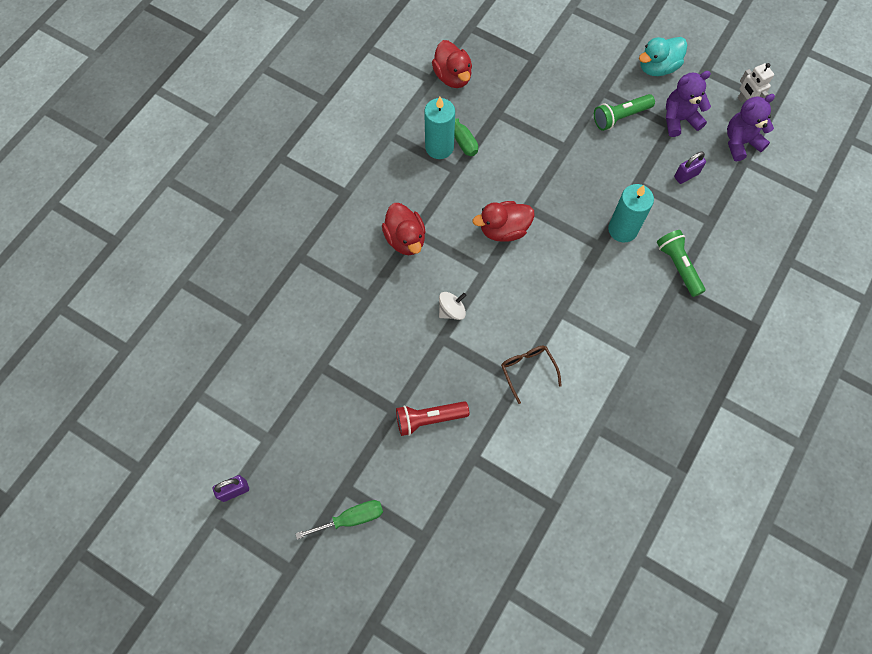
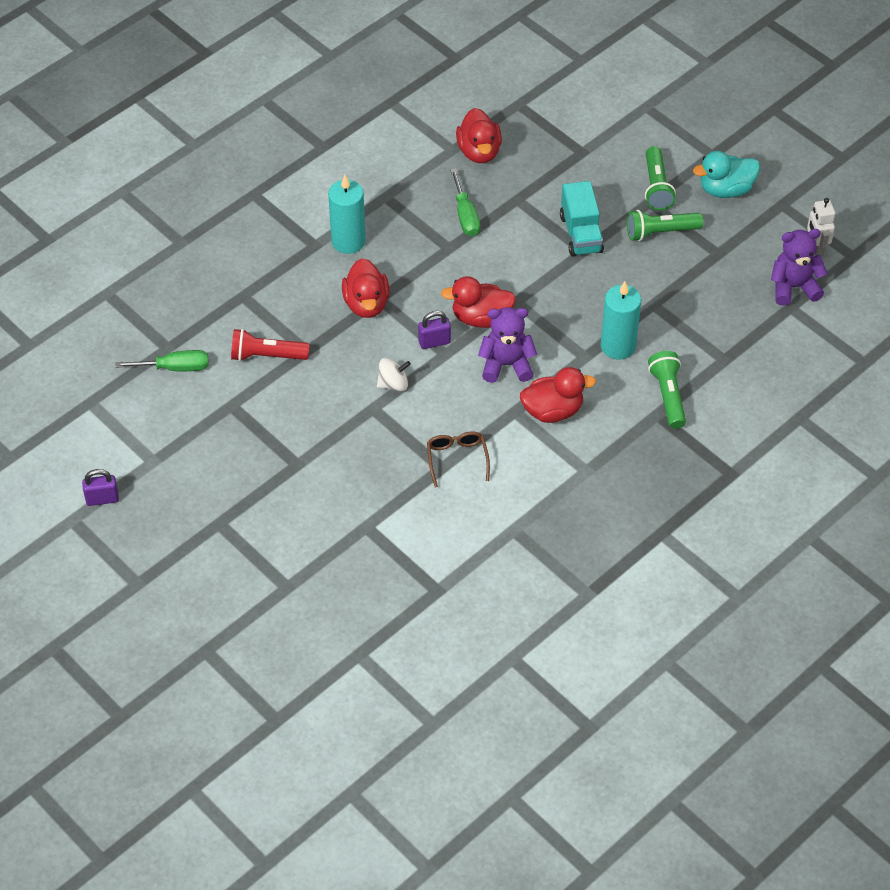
camera: 15 degrees right, 15 degrees down
green screwdriver [295,500,383,539] -> green screwdriver moved to [115,350,209,371]
red flashlight [396,401,469,436] -> red flashlight moved to [231,329,310,361]
turquoise candle [424,97,455,159] -> turquoise candle moved to [328,175,366,254]
purple teddy bear [666,71,711,137] -> purple teddy bear moved to [478,307,537,383]
purple padlock [674,152,706,184] -> purple padlock moved to [418,311,451,349]
none -> red duck [520,367,596,423]
none -> turquoise truck [560,181,604,257]
none -> green flashlight [645,146,676,210]

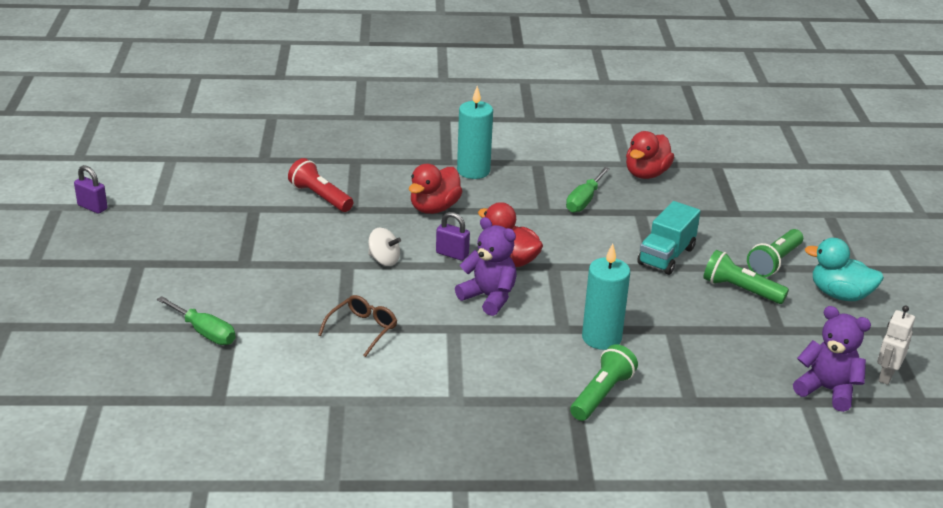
camera: 40 degrees right, 20 degrees down
green screwdriver [115,350,209,371] -> green screwdriver moved to [157,296,236,345]
red duck [520,367,596,423] -> none

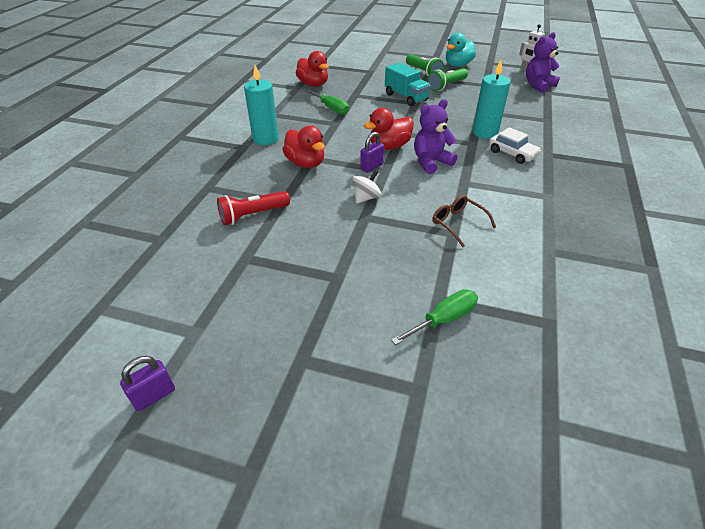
camera: 70 degrees left, 10 degrees up
green flashlight [570,344,638,421] -> none
none -> white car [489,127,541,164]

